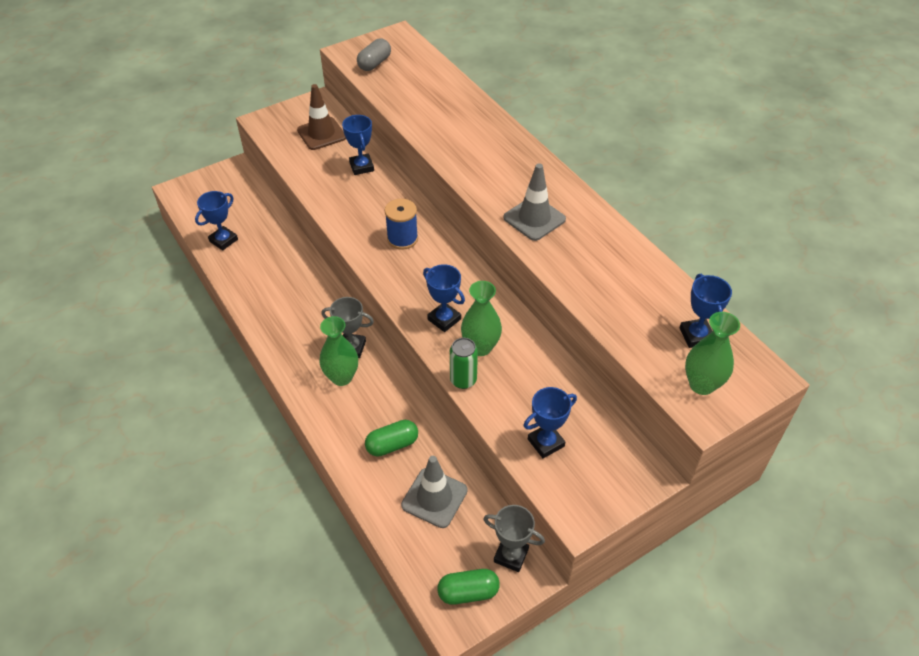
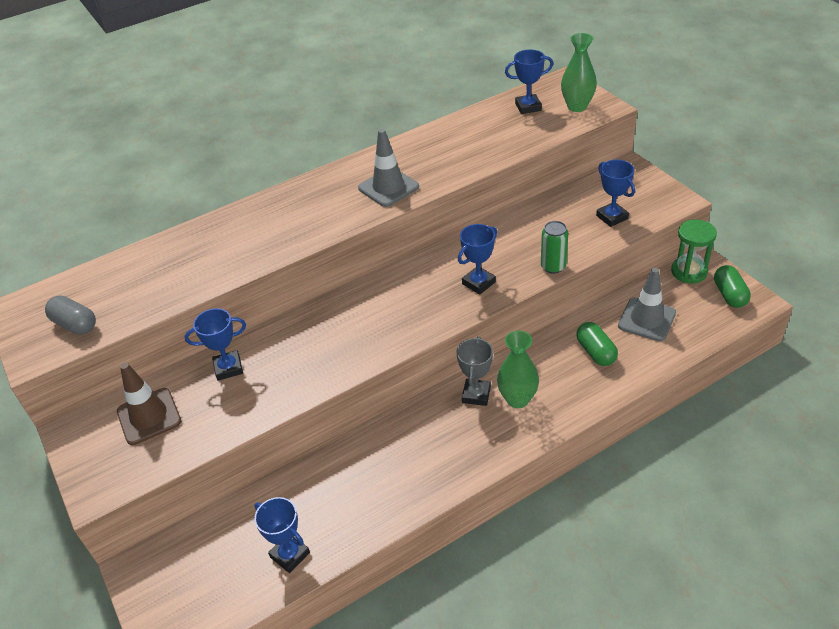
camera: 85 degrees left, 5 degrees down
blue spool [385,199,418,250] -> none
green vase [461,281,502,356] -> none
grey trophy [484,505,545,572] -> green hourglass [671,219,717,283]

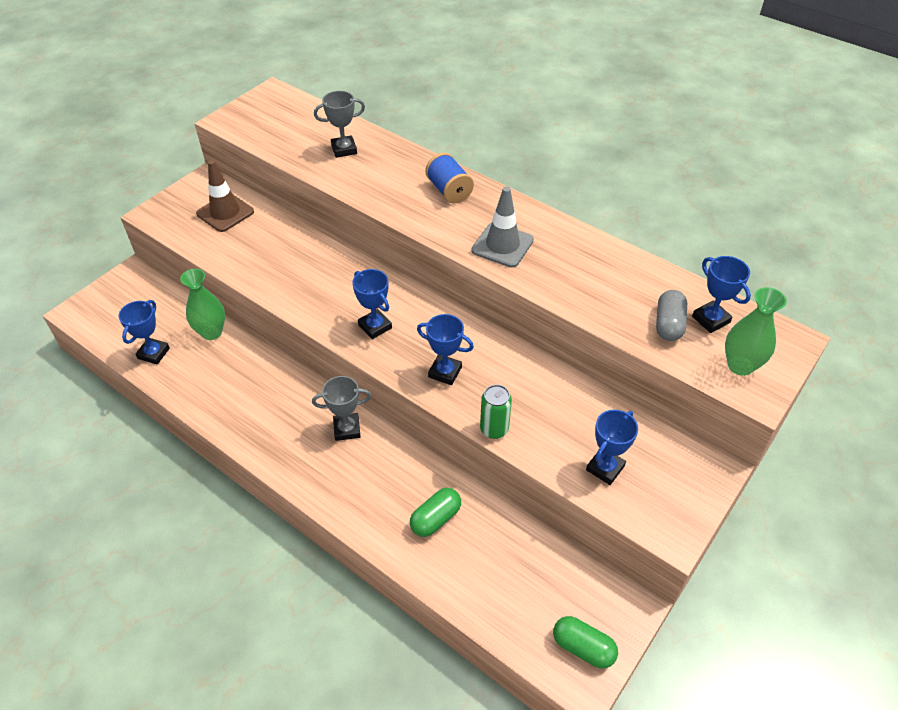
camera: 65 degrees right, 5 degrees up
grey capsule [45,295,96,335] -> grey capsule moved to [656,290,687,341]
blue trophy [185,308,246,381] -> blue trophy moved to [352,269,392,339]
green vase [497,331,539,408] -> green vase moved to [180,269,225,340]
grey traffic cone [618,268,676,341] -> none
green hourglass [671,219,717,283] -> none
green capsule [714,265,751,308] -> green capsule turned 60 degrees clockwise [553,616,618,669]
none -> grey trophy [314,91,365,158]
none -> blue spool [425,153,474,204]

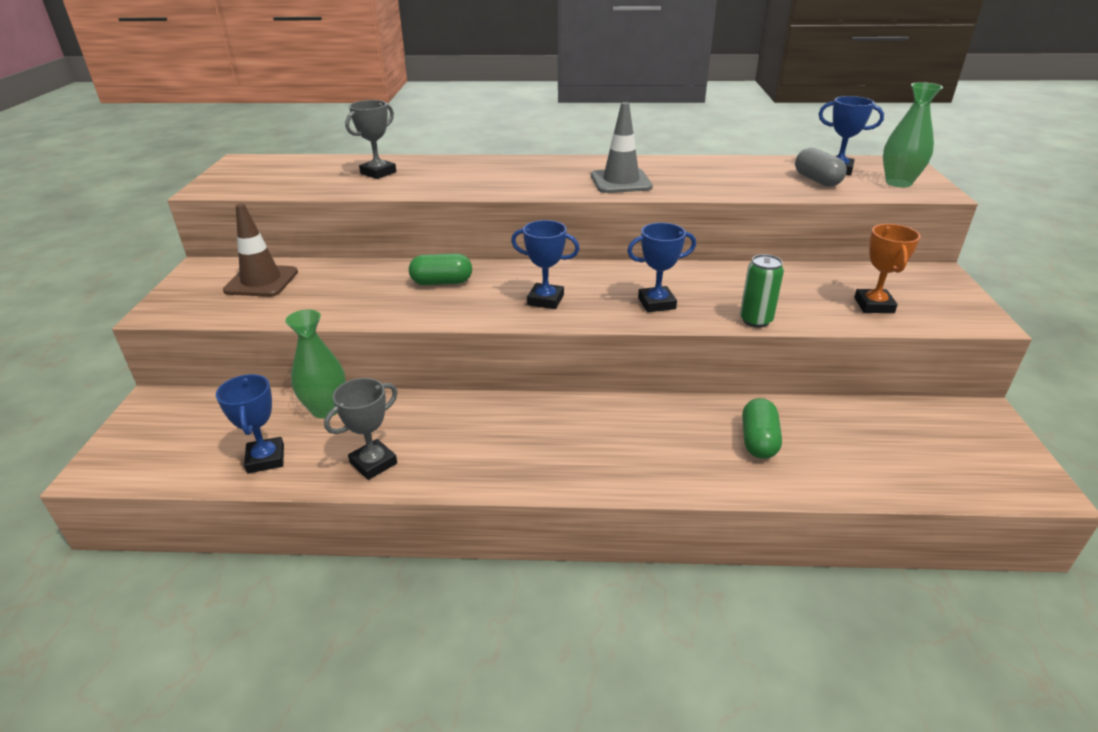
camera: 35 degrees left, 15 degrees down
grey trophy [312,376,372,441] -> grey trophy moved to [324,378,398,480]
blue spool [425,153,474,204] -> none
green capsule [553,616,618,669] -> green capsule moved to [409,253,472,285]
blue trophy [586,410,638,485] -> orange trophy [854,224,920,313]

